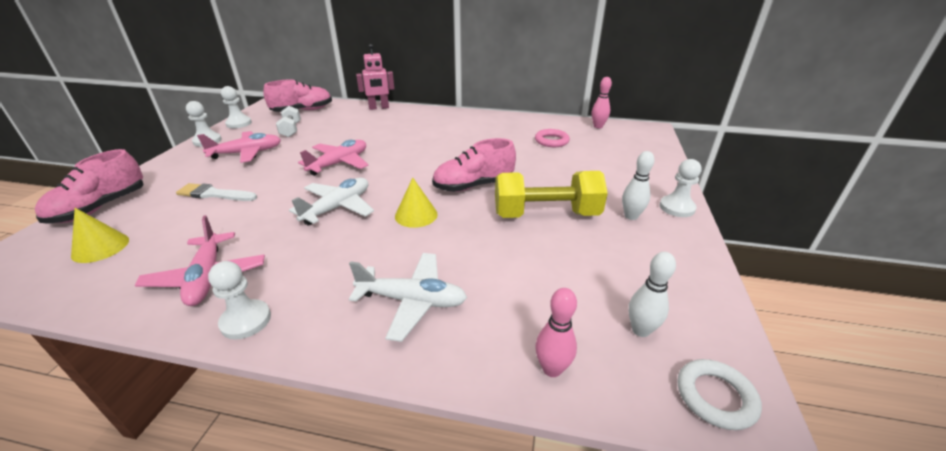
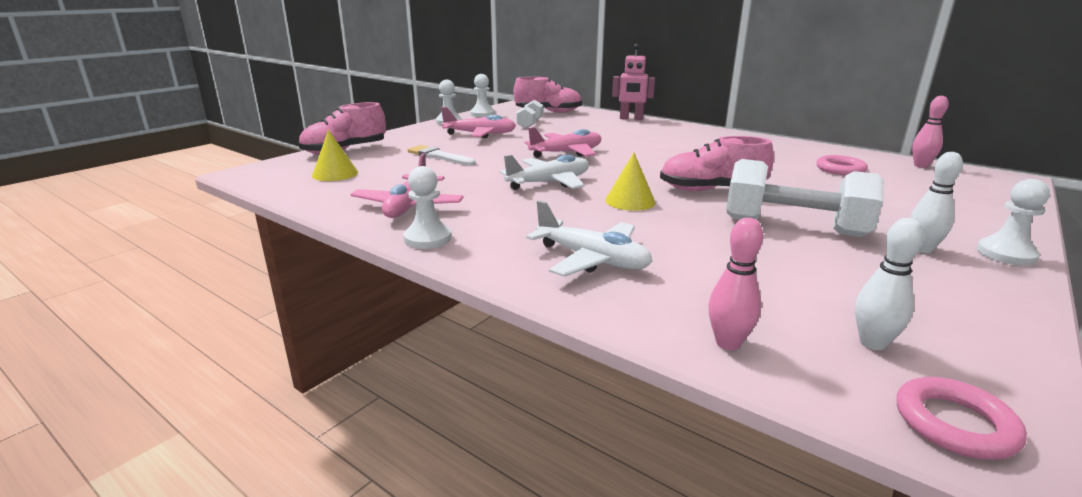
camera: 25 degrees right, 10 degrees down
yellow dumbbell [495,171,608,218] -> white dumbbell [726,159,884,237]
white ring [678,359,762,430] -> pink ring [897,377,1027,460]

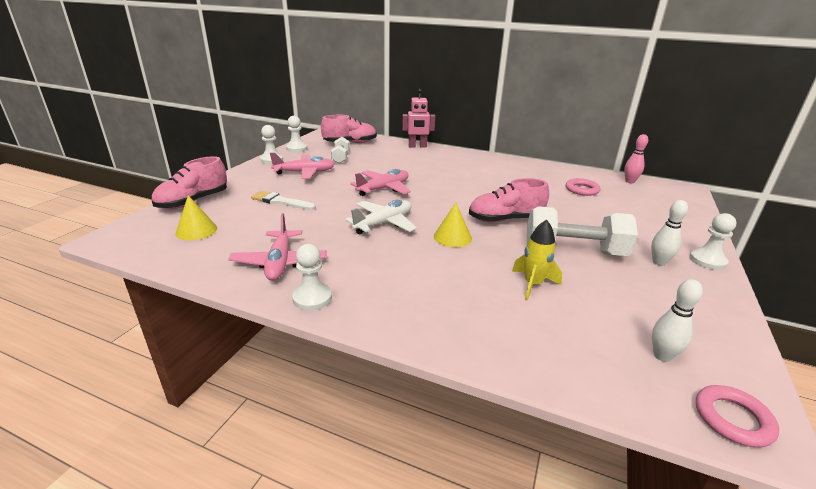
camera: 15 degrees left, 5 degrees up
white plane [526,200,652,277] -> none
pink bowling pin [708,218,763,350] -> none
none -> yellow rocket [512,220,562,300]

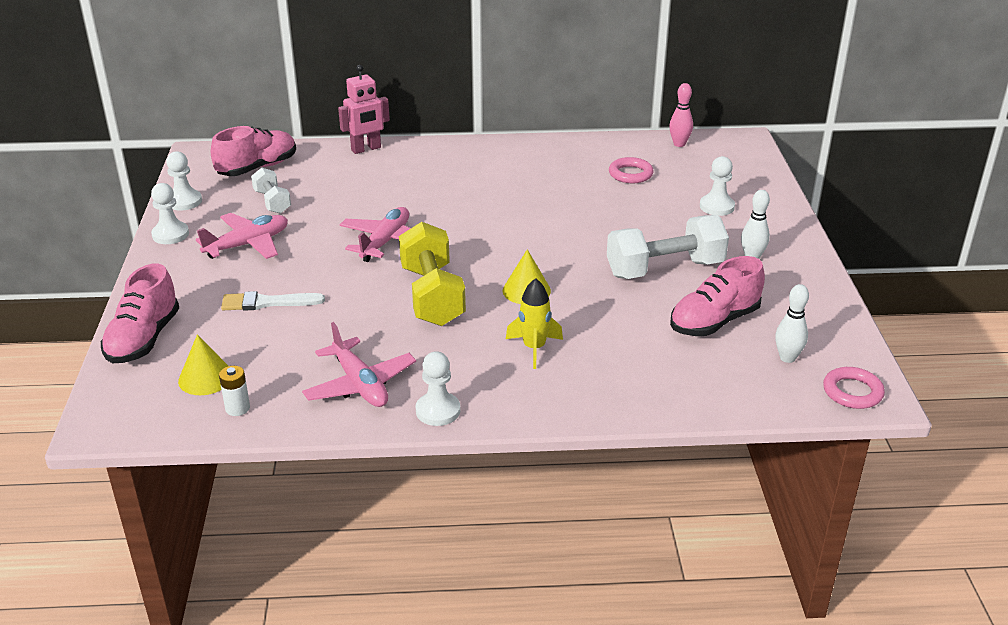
camera: 25 degrees left, 5 degrees up
white plane [345,200,417,234] -> yellow dumbbell [399,222,466,326]
pink shoe [469,178,549,223] -> pink shoe moved to [670,256,765,336]
yellow rocket [512,220,562,300] -> yellow rocket moved to [506,278,563,369]
white pawn [689,213,736,270] -> white pawn moved to [700,156,735,216]
none -> white battery [219,366,250,416]

